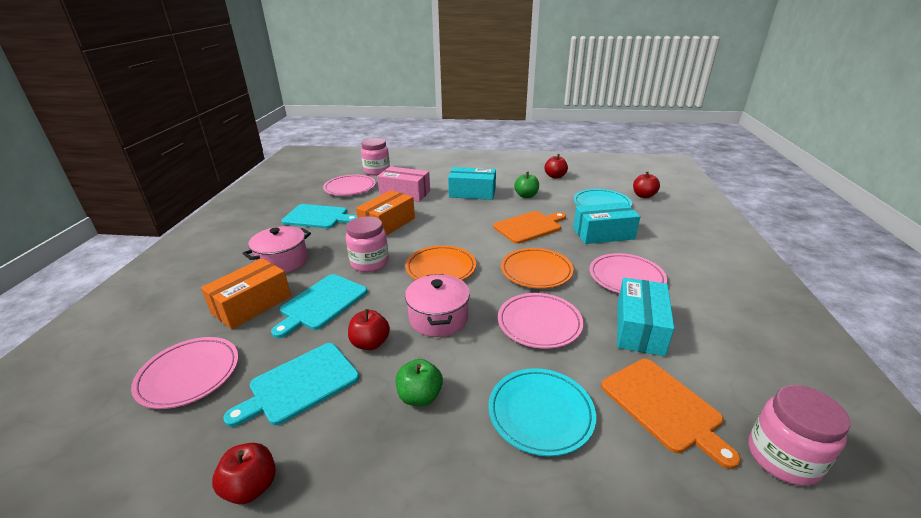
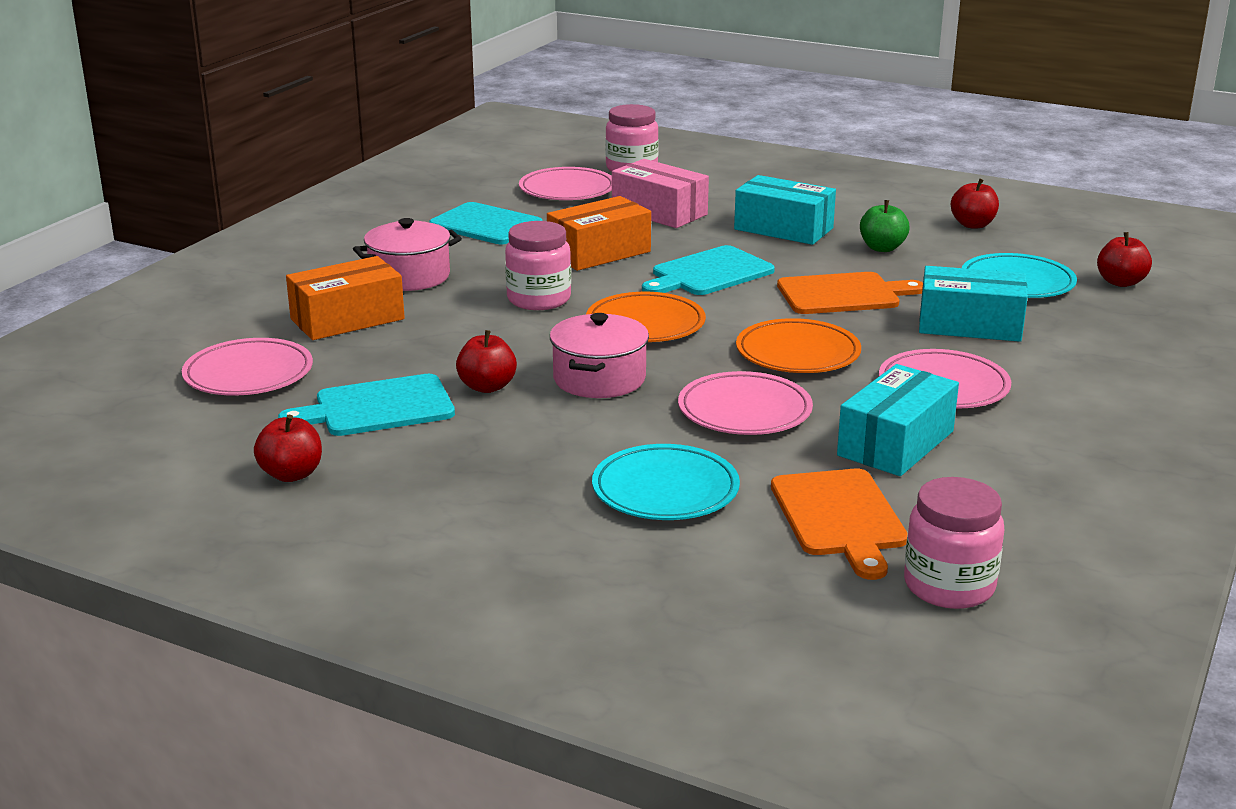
camera: 20 degrees right, 5 degrees down
turquoise cutting board [271,274,368,338] -> turquoise cutting board moved to [642,245,775,295]
green apple [396,359,443,406] -> none

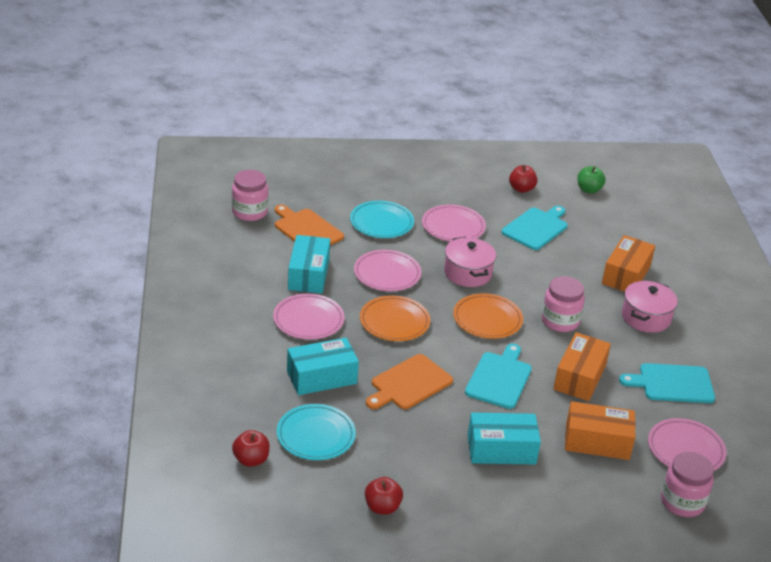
camera: 145 degrees right, 10 degrees up
pink plate [182,338,313,395] -> pink plate moved to [422,204,486,242]
red apple [456,330,517,393] -> none
pink box [612,159,709,228] -> orange box [565,401,636,460]
green apple [860,200,910,252] -> green apple moved to [577,166,606,194]

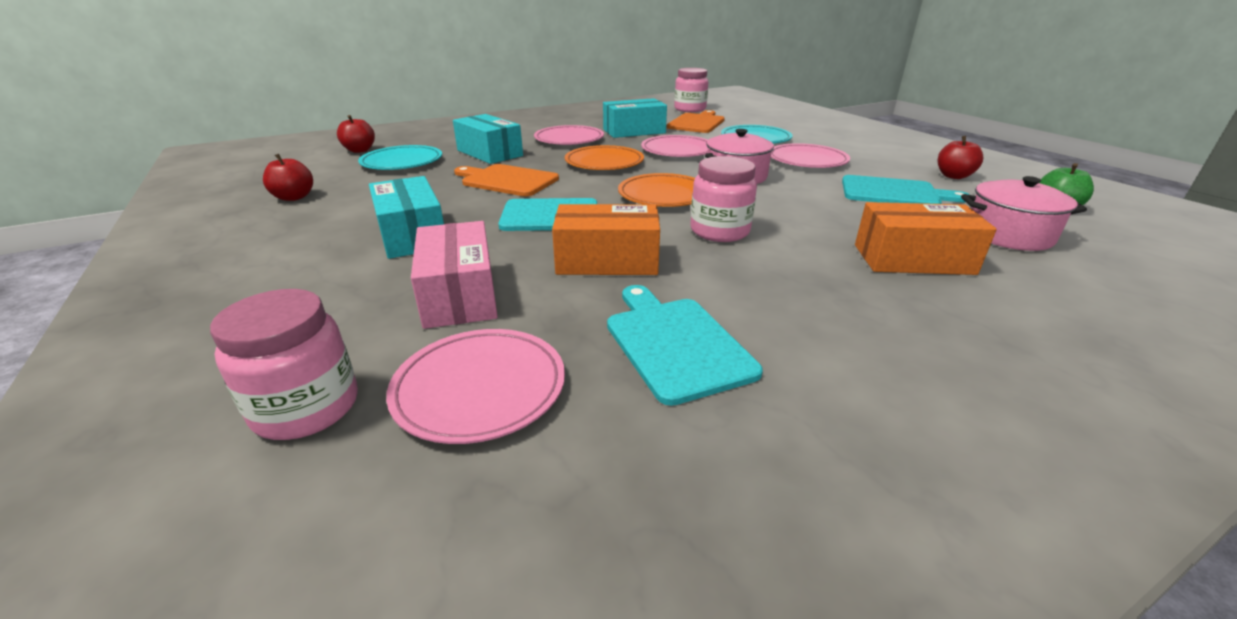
camera: 70 degrees right, 5 degrees down
orange box [565,401,636,460] -> pink box [411,221,498,329]
pink pot [622,281,678,333] -> pink pot moved to [961,176,1087,251]

